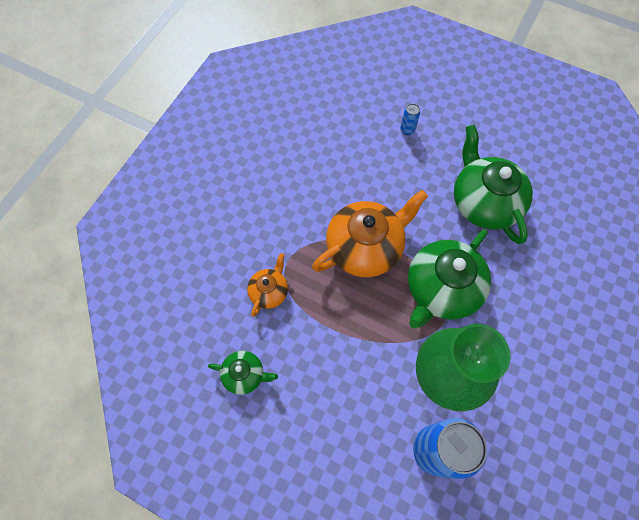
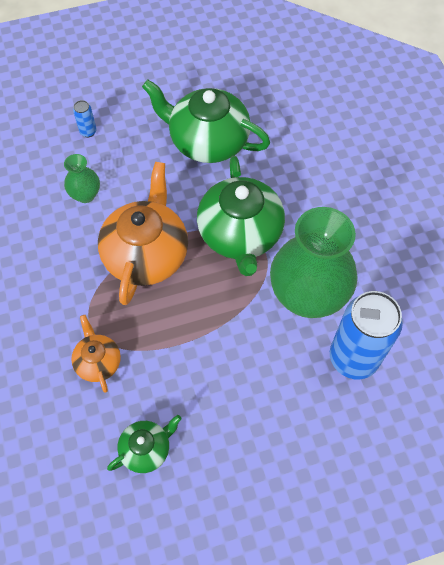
camera: 45 degrees left, 5 degrees down
none -> green vase [64,154,100,203]

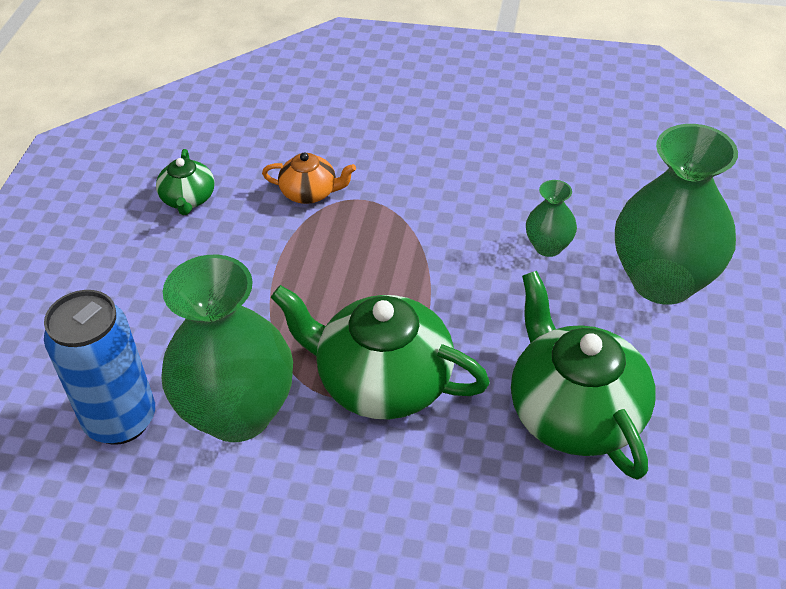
camera: 120 degrees right, 15 degrees down
blue can [73,100,97,137] -> green vase [615,124,738,305]
orange teapot [98,162,188,305] -> none
green teapot [142,80,270,163] -> green teapot turned 75 degrees counterclockwise [511,271,656,480]

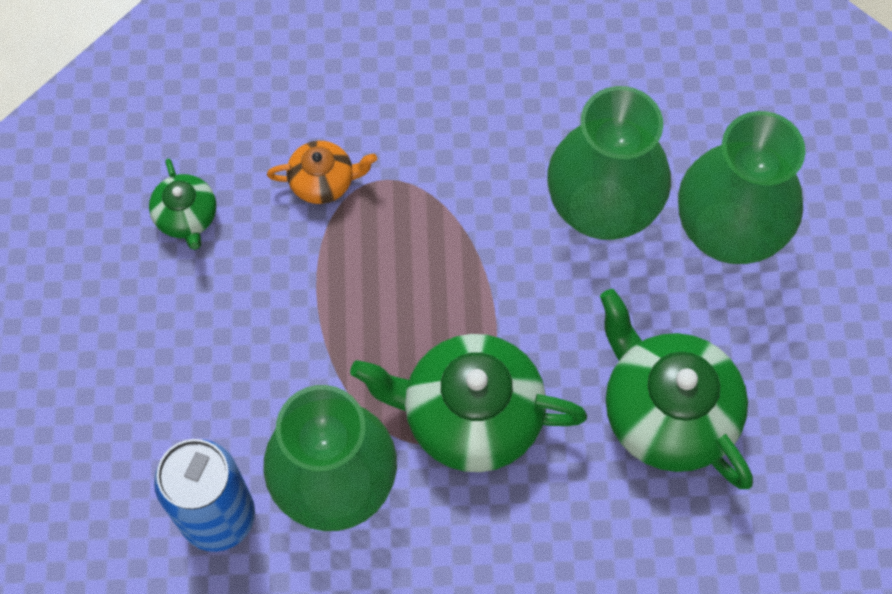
camera: 15 degrees left, 20 degrees up
green vase [526,180,577,257] -> green vase [548,86,671,240], size x2.18

